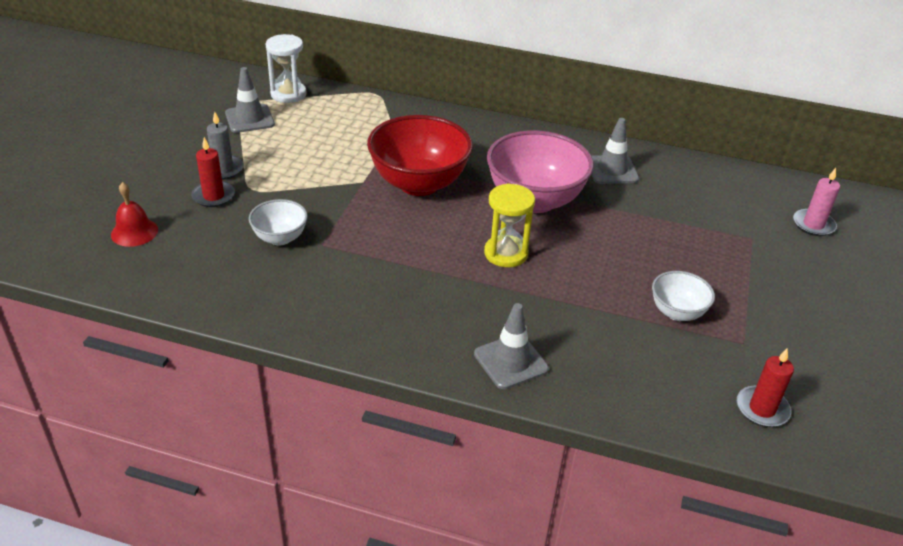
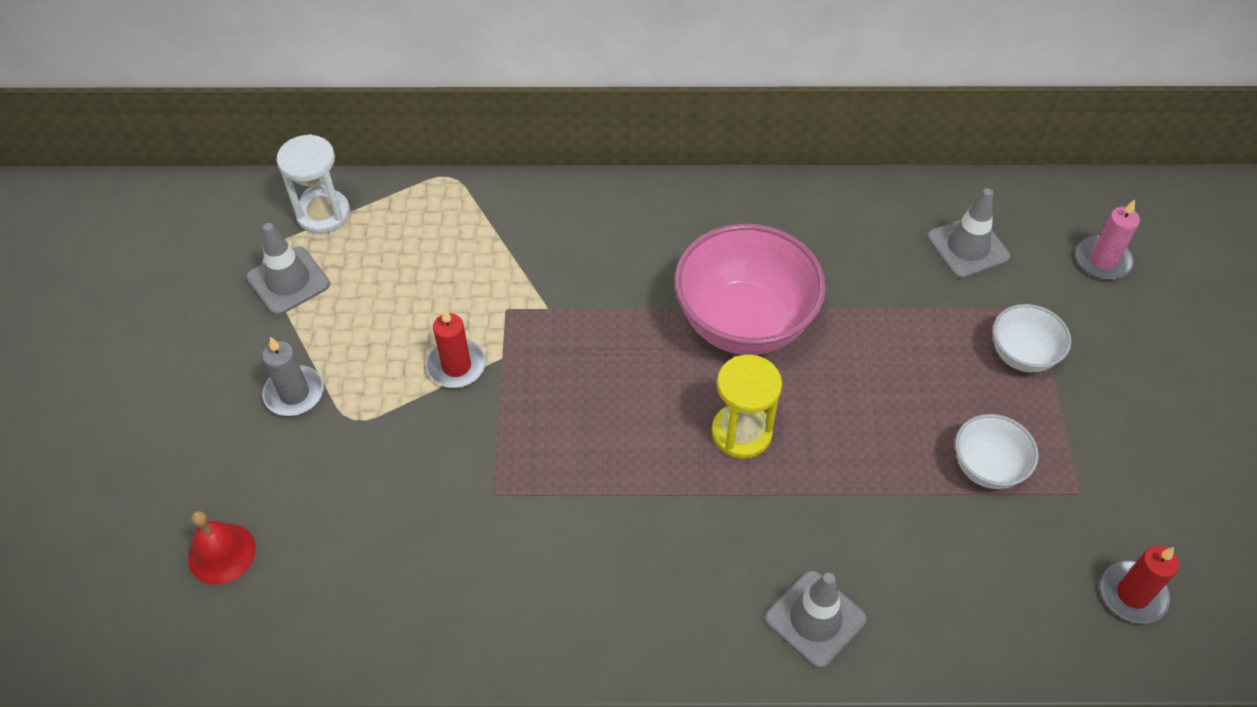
camera: 15 degrees left, 15 degrees up
red candle [191,137,235,207] -> red candle moved to [426,308,486,388]
white bowl [249,199,308,245] -> white bowl moved to [993,304,1071,373]
red bowl [367,115,473,196] -> none
grey traffic cone [591,118,639,184] -> grey traffic cone moved to [927,188,1010,278]

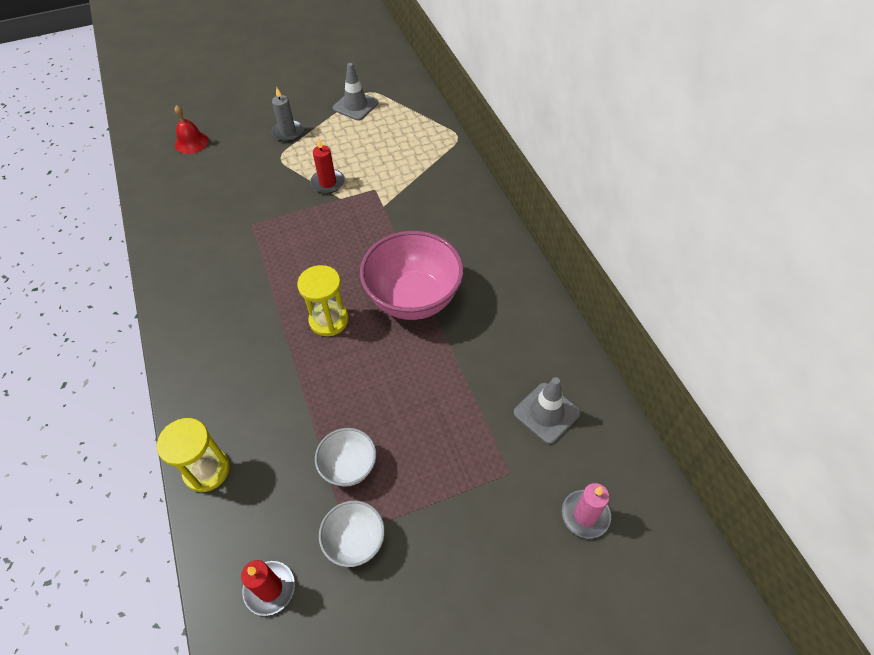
camera: 70 degrees right, 0 degrees up
white hourglass [277,134,350,234] -> none
grey traffic cone [765,571,867,669] -> none
white bowl [993,304,1071,373] -> white bowl moved to [319,500,385,567]
none -> yellow hourglass [157,418,230,492]

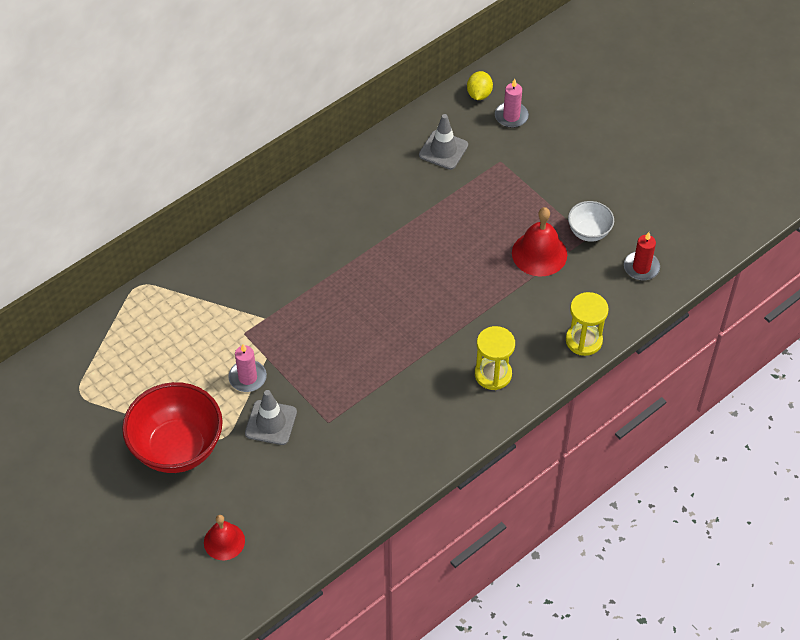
camera: 110 degrees left, 0 degrees up
grey candle [271,87,304,142] -> red bowl [122,382,223,473]
yellow hourglass [297,265,349,336] -> yellow hourglass moved to [475,326,515,390]
red candle [310,138,345,194] -> pink candle [228,344,267,392]
white bowl [315,428,376,487] -> red bell [512,207,567,277]
grey traffic cone [333,63,379,120] -> grey traffic cone moved to [245,390,297,445]
pink bowl [360,231,464,320] -> none
none -> yellow lemon [467,71,493,100]

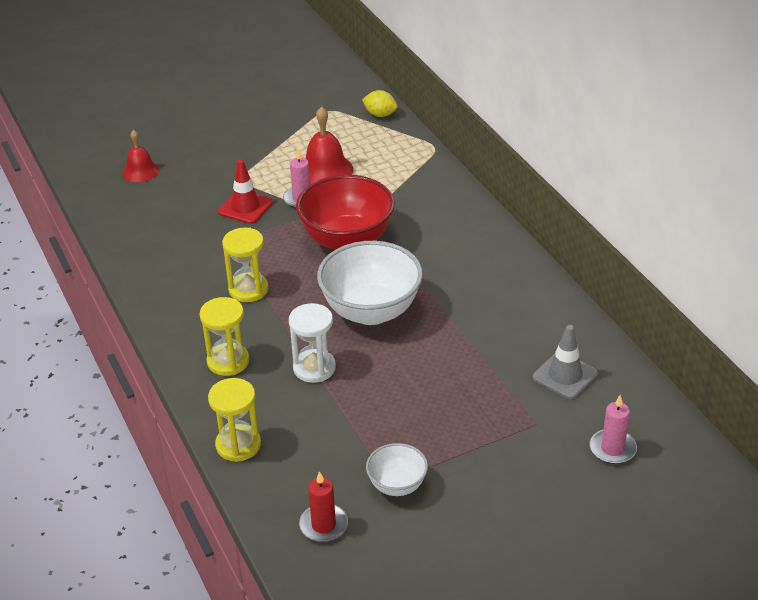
camera: 105 degrees right, 15 degrees down
red bowl [122,382,223,473] -> red bowl moved to [296,175,395,250]
grey traffic cone [245,390,297,445] -> red traffic cone [218,160,273,224]
yellow lemon [467,71,493,100] -> yellow lemon moved to [362,90,397,117]
red bell [512,207,567,277] -> red bell moved to [306,106,353,184]
none -> yellow hourglass [222,228,268,302]
none -> white hourglass [289,303,336,383]
none -> white bowl [317,241,423,325]

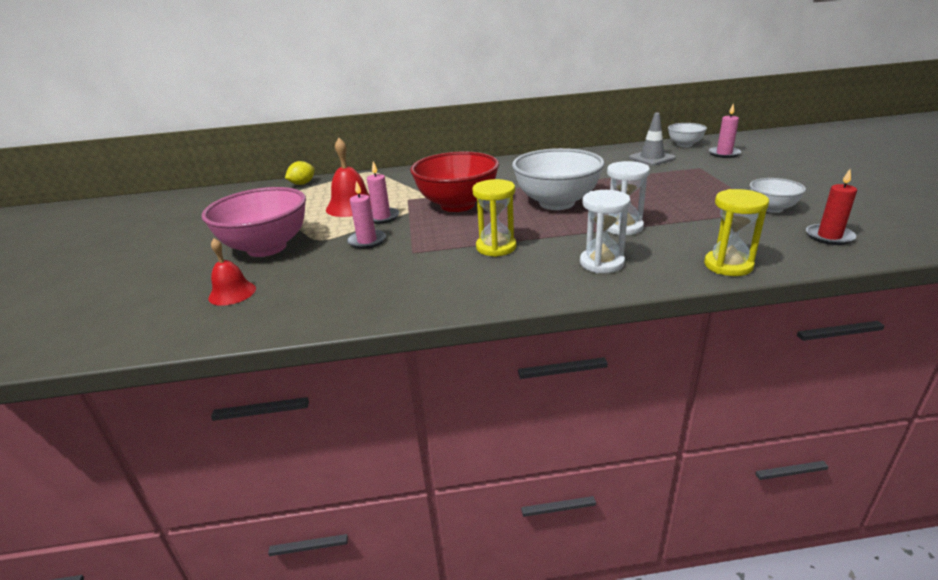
camera: 70 degrees left, 10 degrees down
yellow hourglass [199,297,249,376] -> white hourglass [580,190,631,273]
red traffic cone [218,160,273,224] -> pink candle [347,181,386,249]
none -> pink bowl [201,187,306,257]
none -> white bowl [668,123,707,147]

